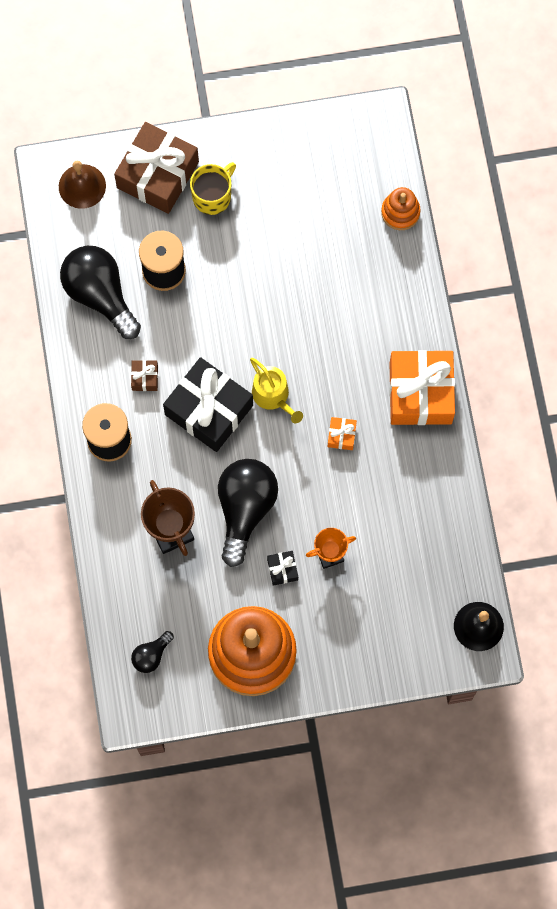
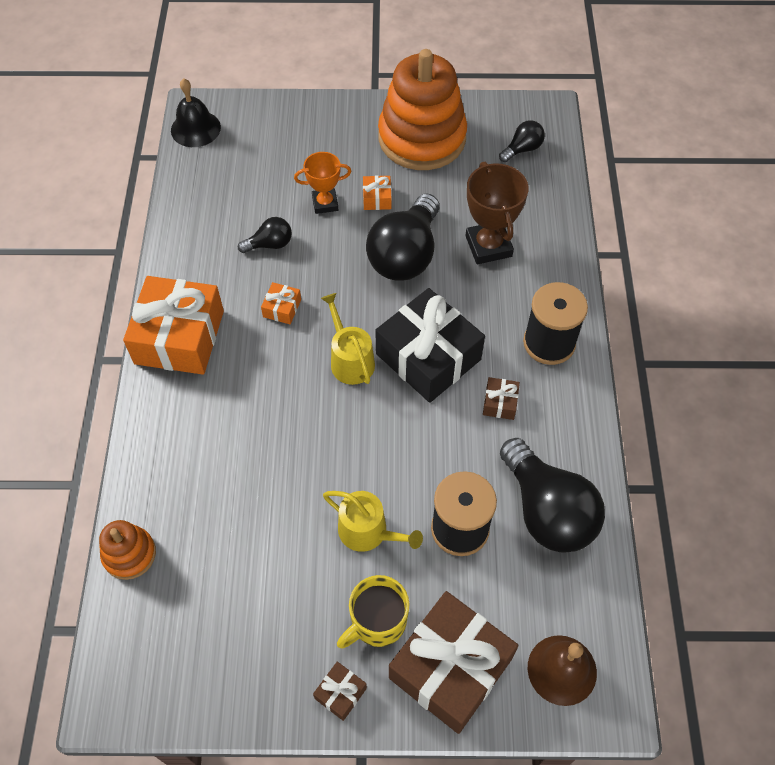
camera: 170 degrees left, 15 degrees down
black gift [267,551,298,586] -> orange gift [363,175,391,210]
none -> black light bulb [238,217,292,253]
none -> brown gift [313,662,367,721]
none -> yellow watering can [323,491,423,552]

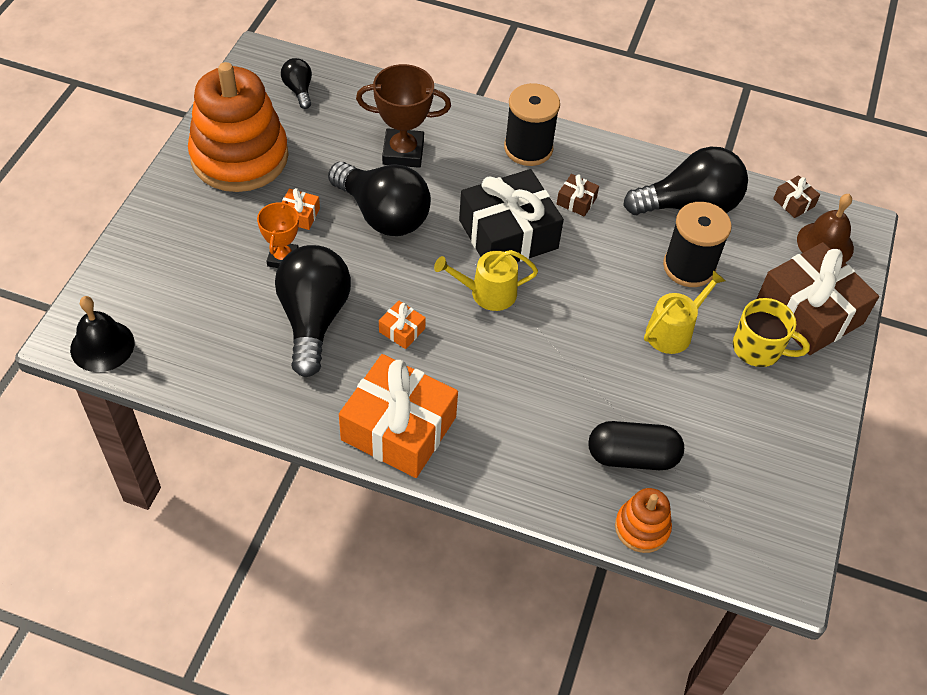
camera: 75 degrees left, 5 degrees down
black light bulb [238,217,292,253] -> black light bulb [275,245,351,377], size x2.09
brown gift [313,662,367,721] -> brown gift moved to [773,175,820,218]
yellow mug [337,575,409,649] -> yellow mug turned 45 degrees counterclockwise [733,298,810,367]
none -> black capsule [589,421,684,470]

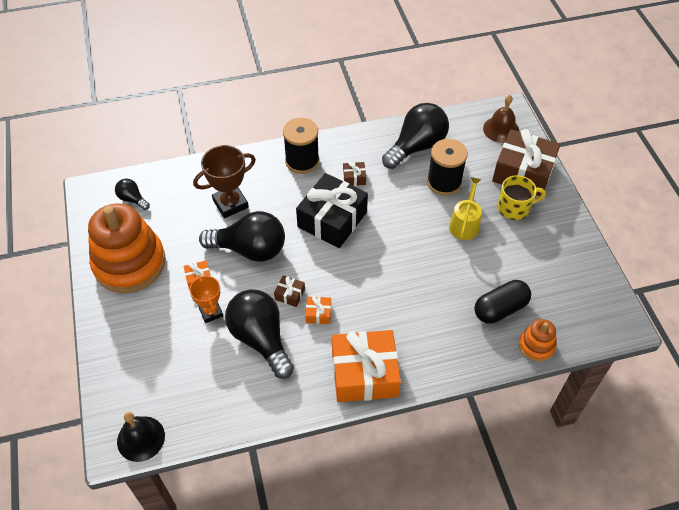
camera: 30 degrees left, 0 degrees up
yellow watering can [434,250,538,311] -> none
brown gift [773,175,820,218] -> brown gift moved to [274,276,305,307]

